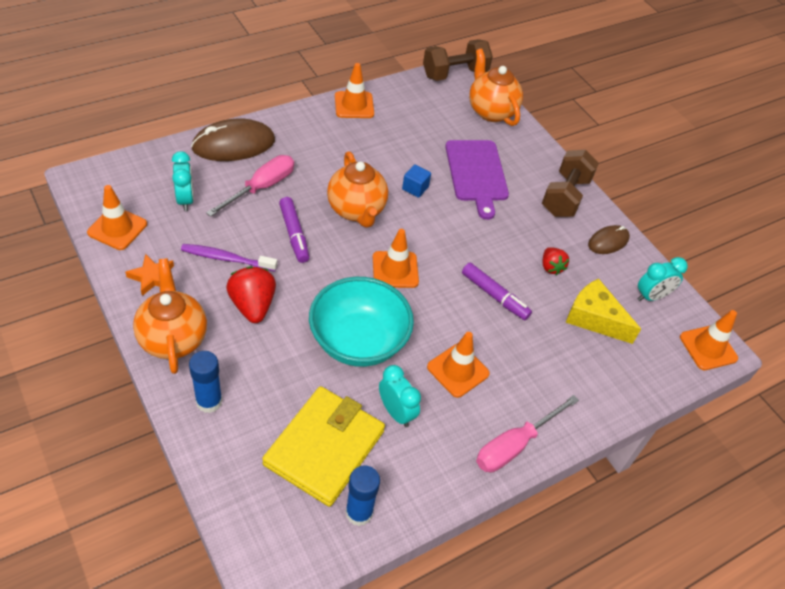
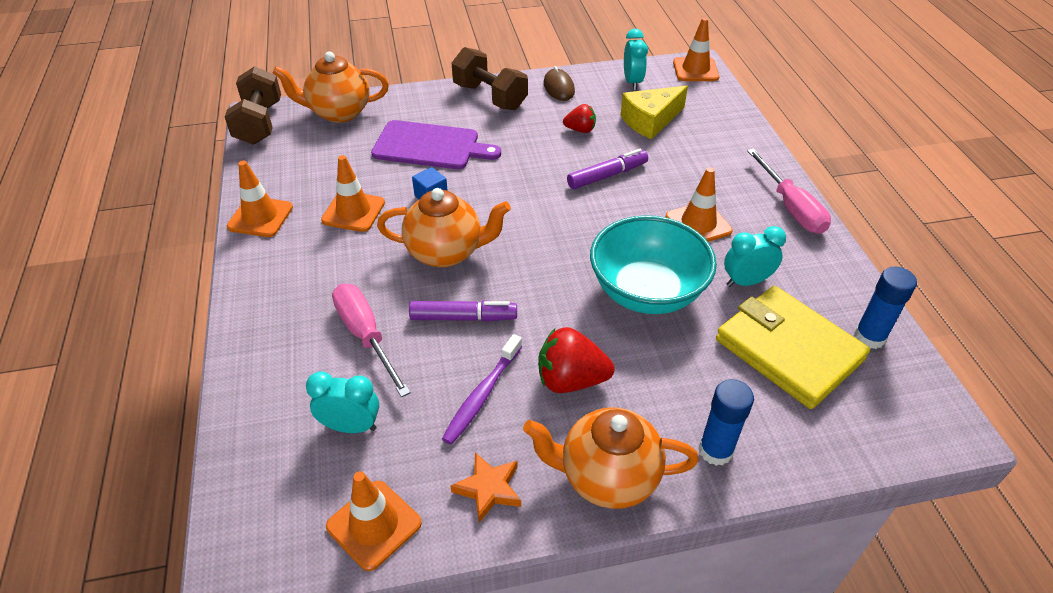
camera: 65 degrees left, 5 degrees down
brown mouse [191,118,275,161] -> none
orange traffic cone [373,229,419,288] -> orange traffic cone moved to [321,155,385,232]

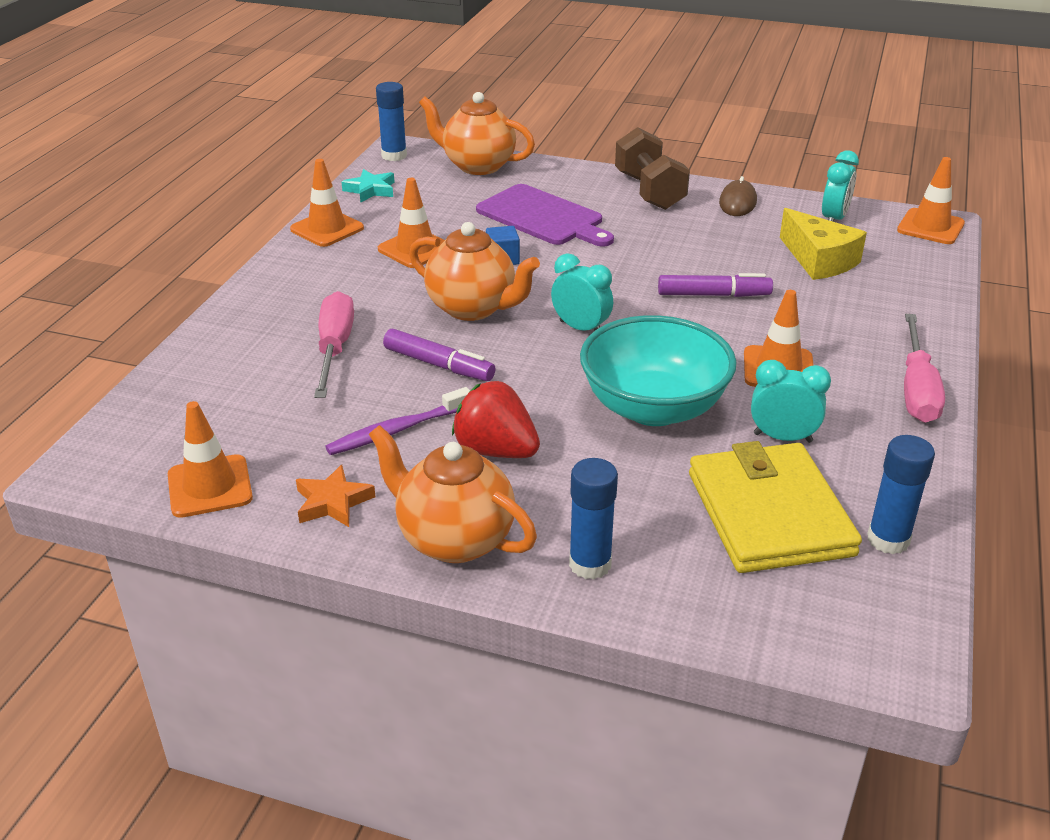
camera: 30 degrees right, 10 degrees down
brown dumbbell [225,66,281,145] -> blue glue stick [376,82,407,161]
turquoise clock [306,372,379,433] -> turquoise clock moved to [551,254,613,331]
red strawberry [563,104,596,133] -> none
yellow cheese [621,86,688,139] -> yellow cheese turned 120 degrees counterclockwise [780,208,867,280]
none -> turquoise star [342,169,395,203]

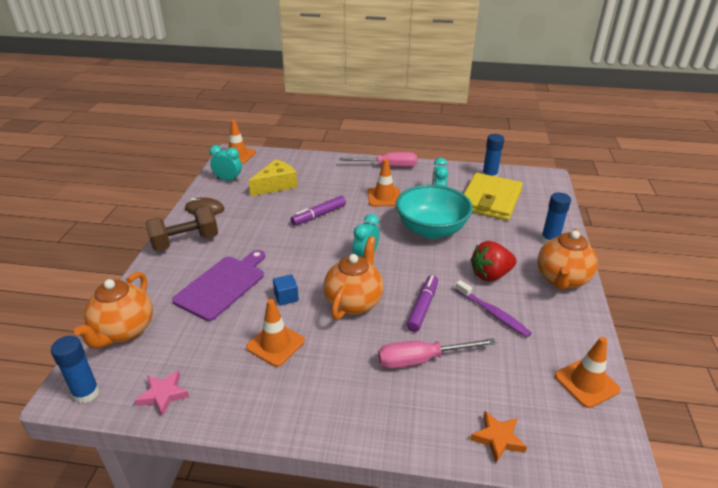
camera: 100 degrees left, 0 degrees up
orange traffic cone [290,159,364,247] -> none
orange star [296,465,375,527] -> orange star moved to [470,411,527,463]
turquoise star [342,169,395,203] -> pink star [135,370,189,417]
red strawberry [452,381,540,458] -> red strawberry turned 45 degrees clockwise [470,241,517,282]
purple marker [658,273,773,297] -> purple marker turned 120 degrees counterclockwise [290,196,346,225]
yellow wallet [689,441,862,573] -> yellow wallet turned 45 degrees counterclockwise [464,173,523,221]

